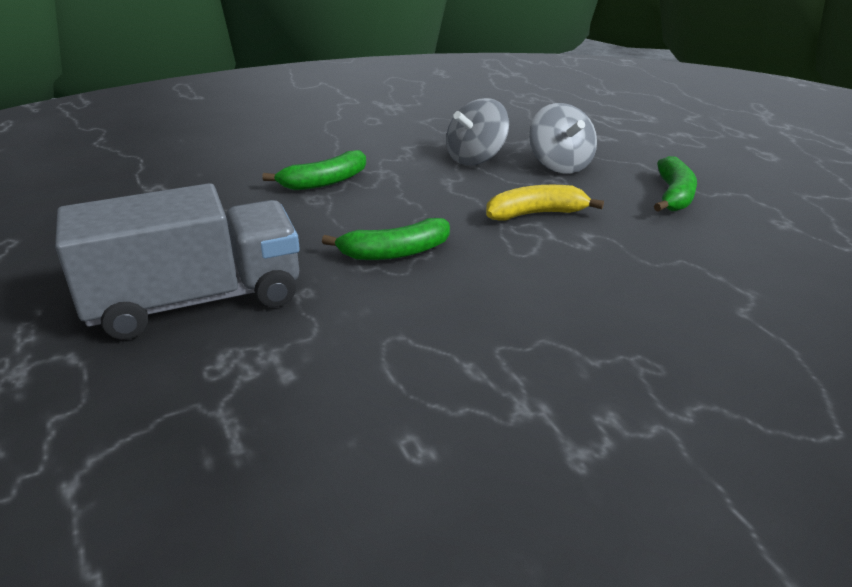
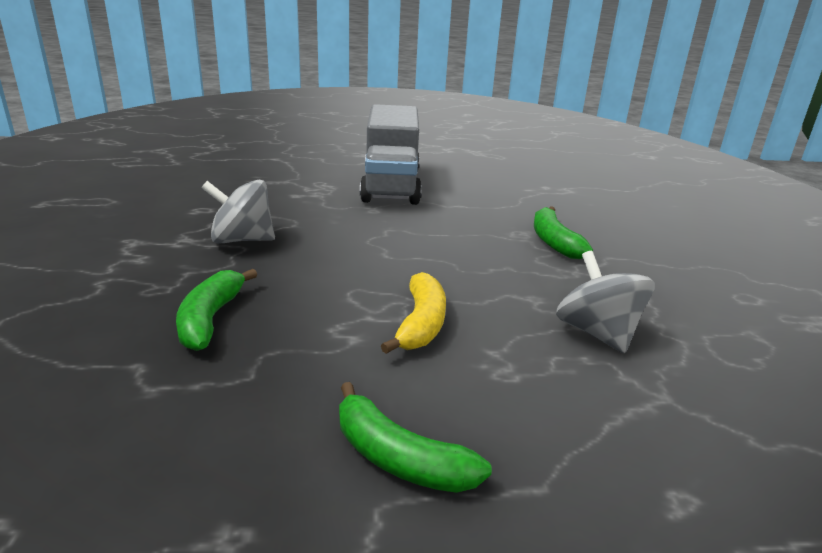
camera: 110 degrees right, 5 degrees down
green banana [322,218,450,260] -> green banana moved to [176,269,257,351]
grey spinning top [529,103,597,174] -> grey spinning top moved to [201,180,275,244]

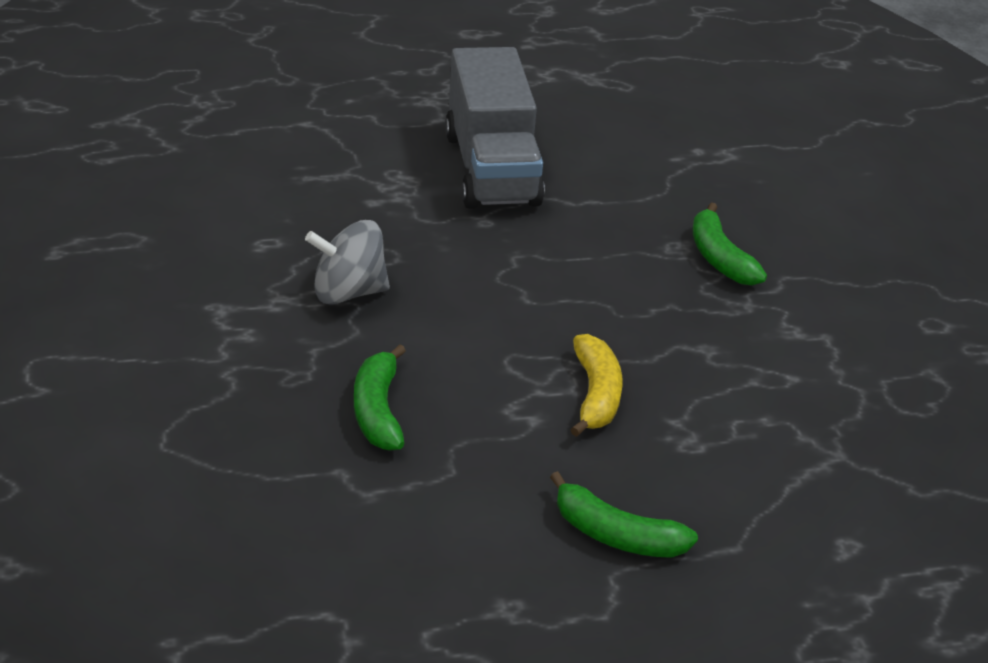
camera: 10 degrees left, 10 degrees up
grey spinning top [556,251,655,354] -> none

